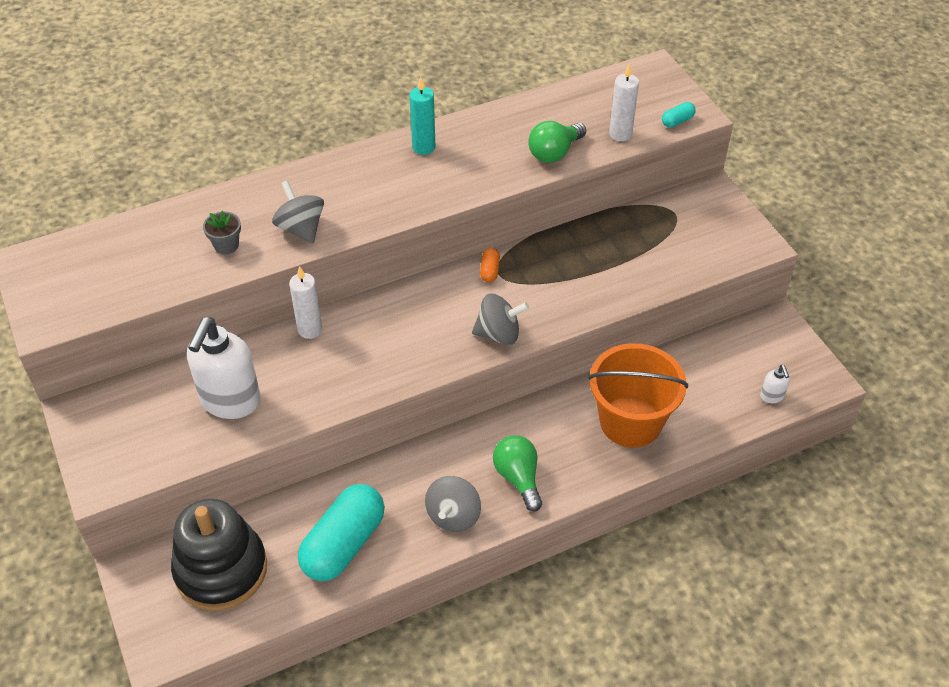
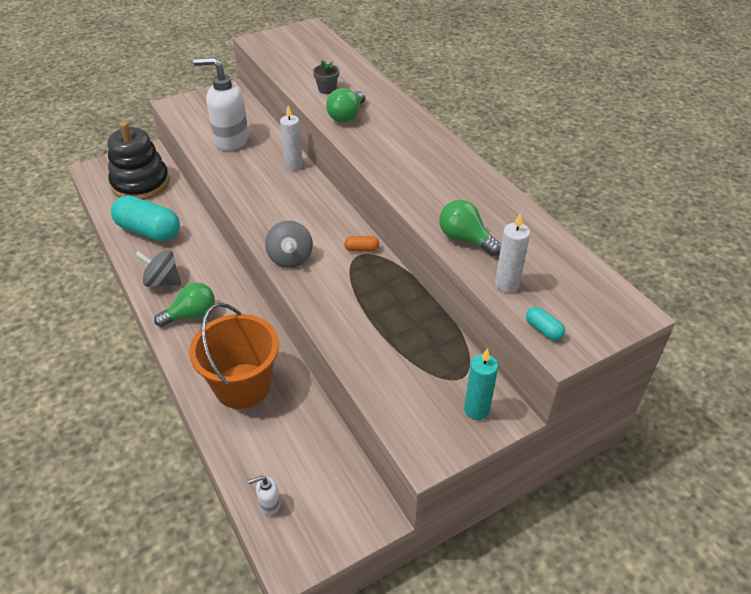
camera: 85 degrees right, 5 degrees down
grey spinning top [272,180,324,244] -> green light bulb [326,88,366,123]
turquoise candle [410,77,435,155] -> turquoise candle moved to [464,348,498,420]

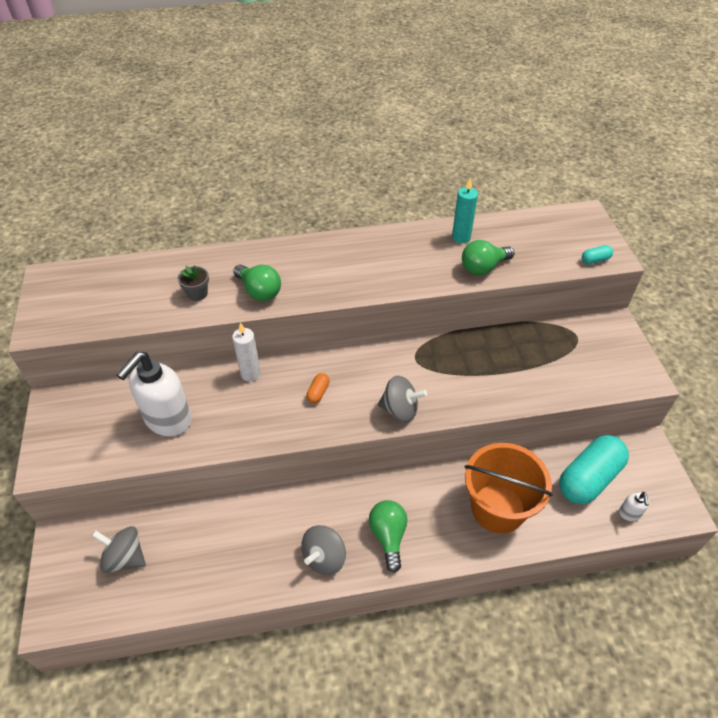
camera: 70 degrees left, 5 degrees up
black stacking toy [108,121,170,200] -> grey spinning top [92,526,146,573]
turquoise capsule [111,195,180,242] -> turquoise capsule moved to [559,435,629,504]
orange capsule [344,236,379,252] -> orange capsule moved to [306,373,330,404]
turquoise candle [464,348,498,420] -> turquoise candle moved to [452,178,478,243]
white candle [495,212,530,293] -> none

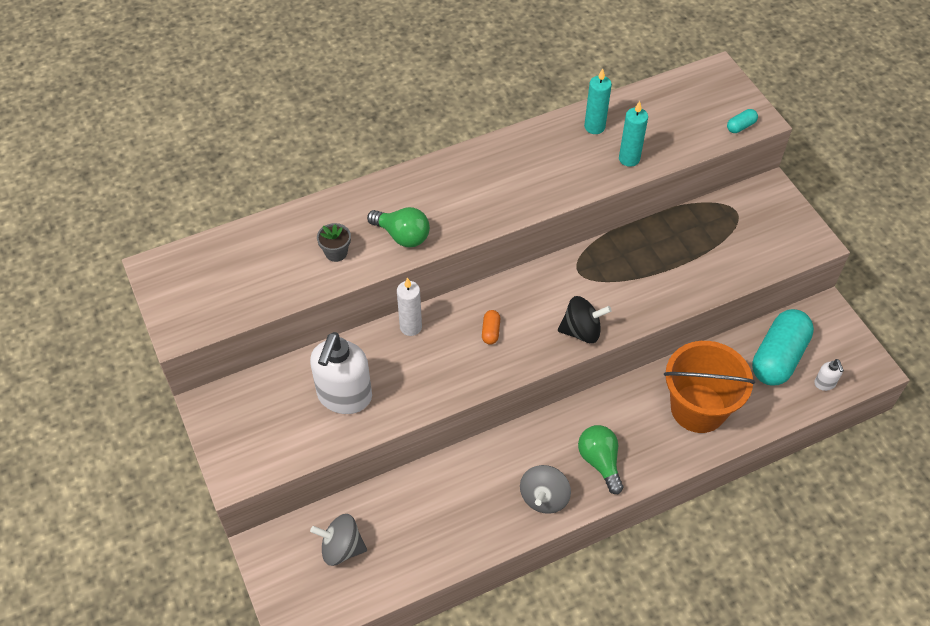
camera: 15 degrees left, 5 degrees up
grey spinning top [378,375,427,422] -> black spinning top [558,296,612,343]
green light bulb [462,240,515,275] -> turquoise candle [619,101,648,167]

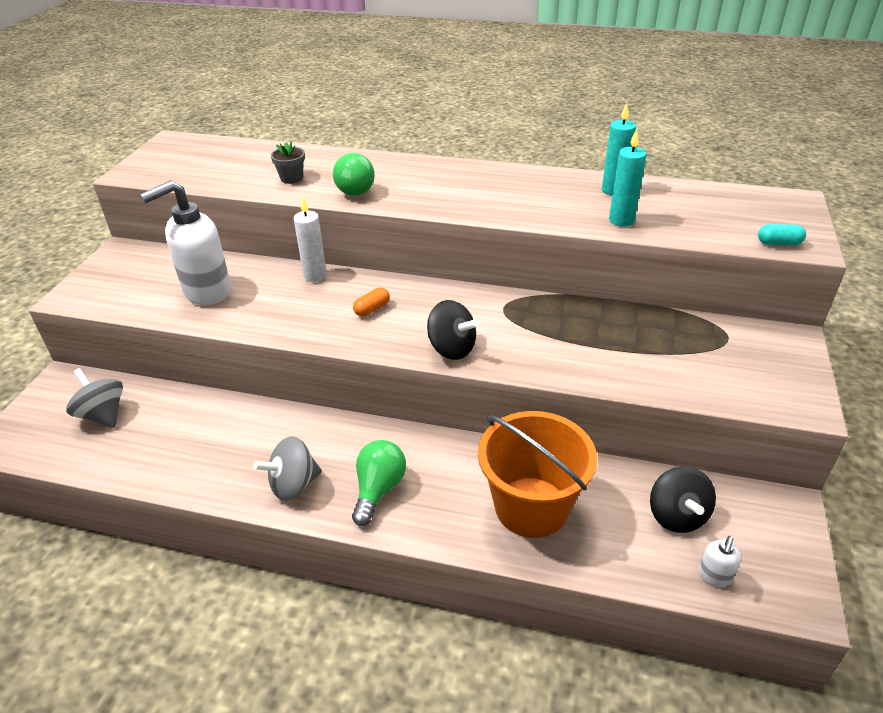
camera: 40 degrees right, 15 degrees down
turquoise capsule [752,309,814,386] -> black spinning top [650,466,716,533]

